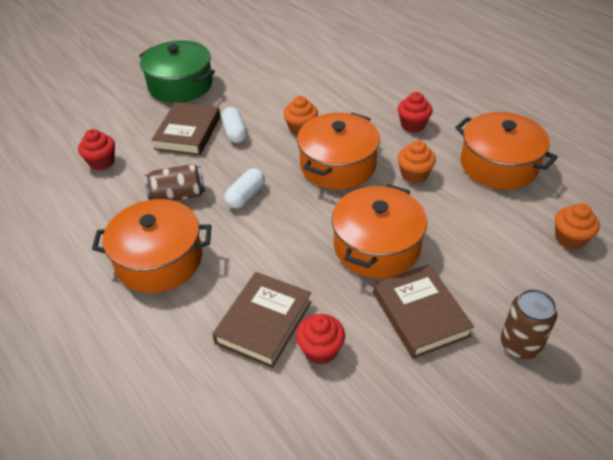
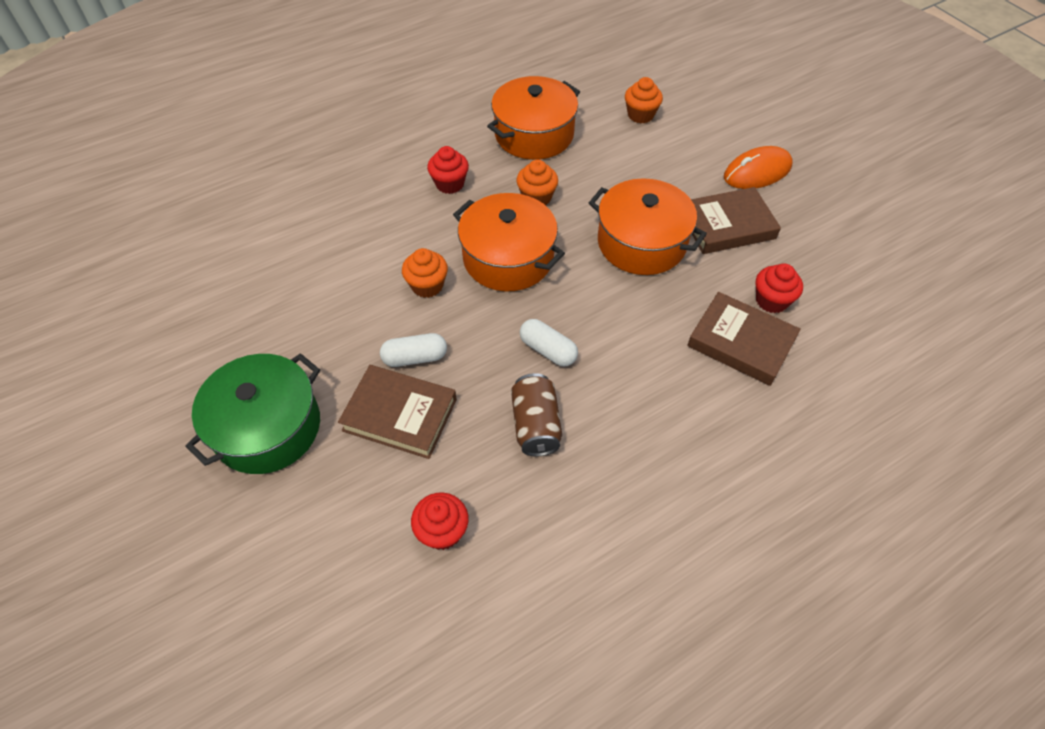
camera: 85 degrees left, 10 degrees up
orange pot [92,199,212,293] -> none
brown can [501,289,557,359] -> orange mouse [724,146,793,189]

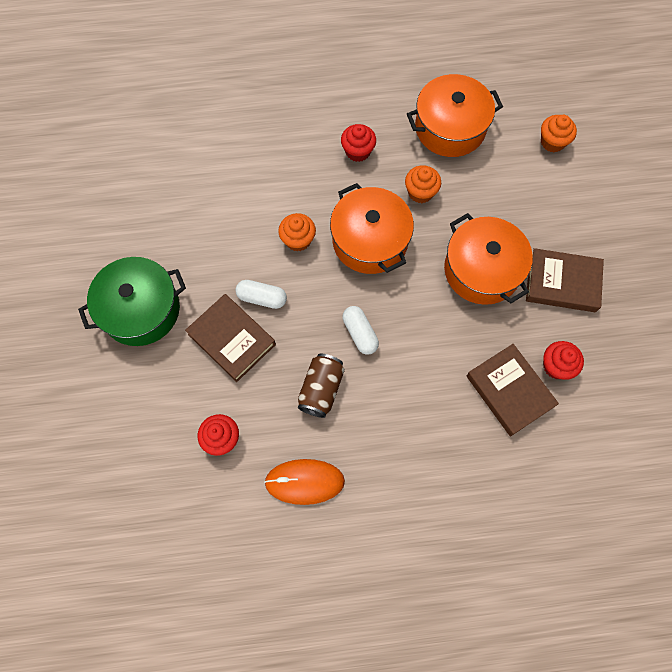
camera: 25 degrees right, 15 degrees up
orange mouse [724,146,793,189] -> orange mouse moved to [264,459,345,505]

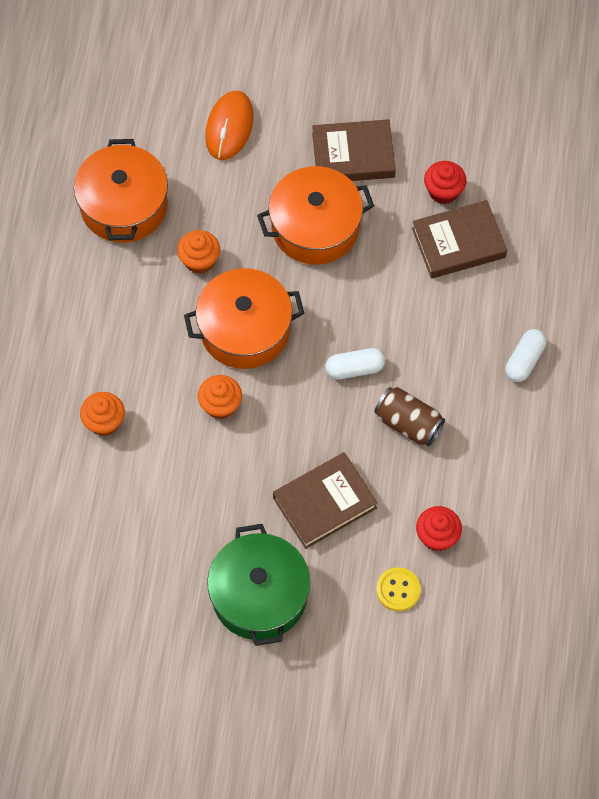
camera: 75 degrees left, 5 degrees down
white capsule [235,280,287,309] -> white capsule moved to [505,329,546,382]
orange mouse [264,459,345,505] -> orange mouse moved to [205,91,254,160]
red cupcake [341,124,376,162] -> none
brown book [526,248,604,312] -> brown book turned 60 degrees clockwise [312,119,396,181]
orange cupcake [541,115,577,152] -> orange cupcake moved to [80,392,125,436]
none -> yellow button [376,567,421,611]

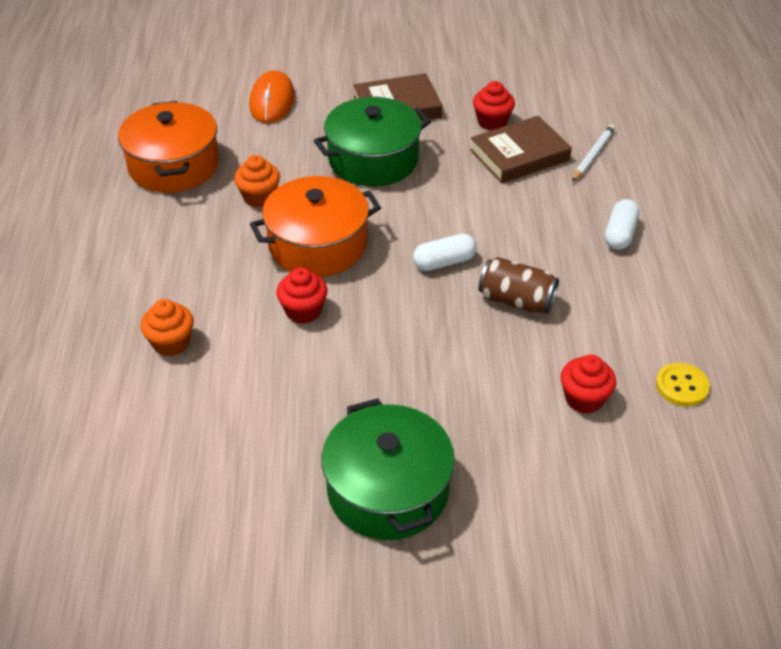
camera: 10 degrees left, 20 degrees down
orange cupcake [198,375,242,419] -> red cupcake [276,268,327,324]
orange pot [257,166,374,265] -> green pot [314,97,431,186]
brown book [273,452,378,549] -> none
yellow button [376,567,421,611] -> yellow button moved to [656,363,710,407]
none -> white pencil [572,125,615,182]

